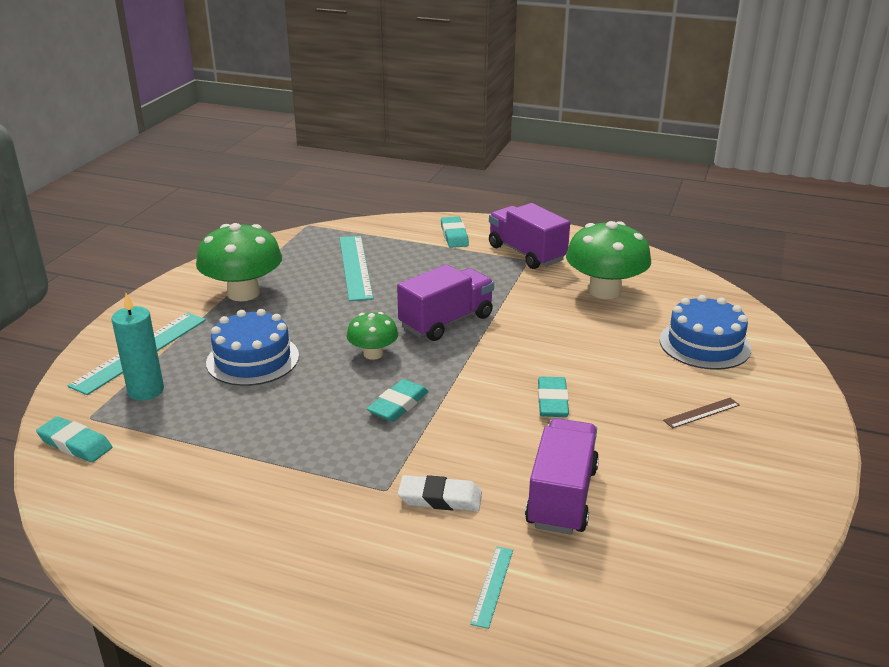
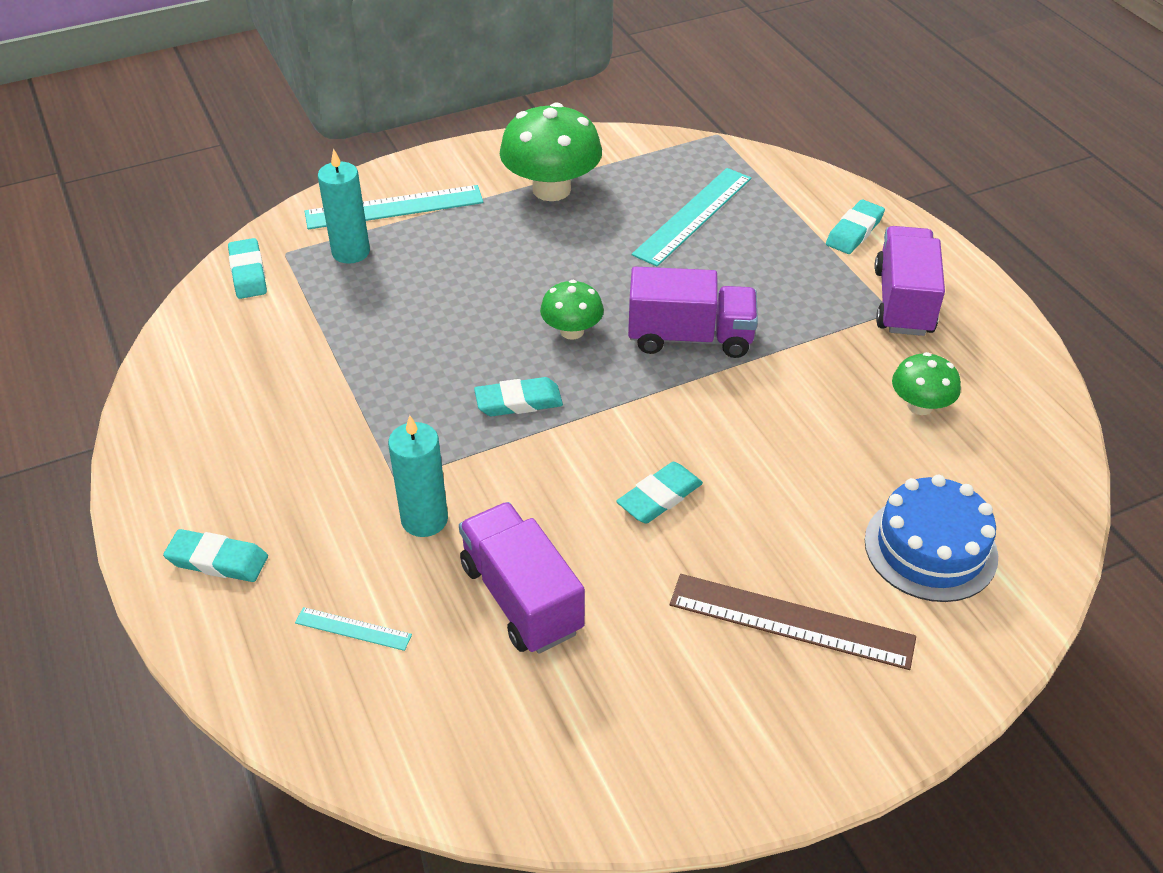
camera: 45 degrees right, 15 degrees up
blue cake [206,309,299,386] -> none
white eraser [398,475,482,511] -> turquoise candle [388,415,448,537]
turquoise ruler [470,546,513,629] -> turquoise ruler turned 45 degrees clockwise [295,607,412,651]
purple truck [525,418,599,535] -> purple truck turned 90 degrees counterclockwise [459,502,585,654]
green mushroom [566,221,651,299] -> green mushroom [892,352,961,415], size x0.55
brown ruler [663,398,740,428] -> brown ruler [670,574,916,670], size x2.06
none -> turquoise eraser [163,529,268,582]

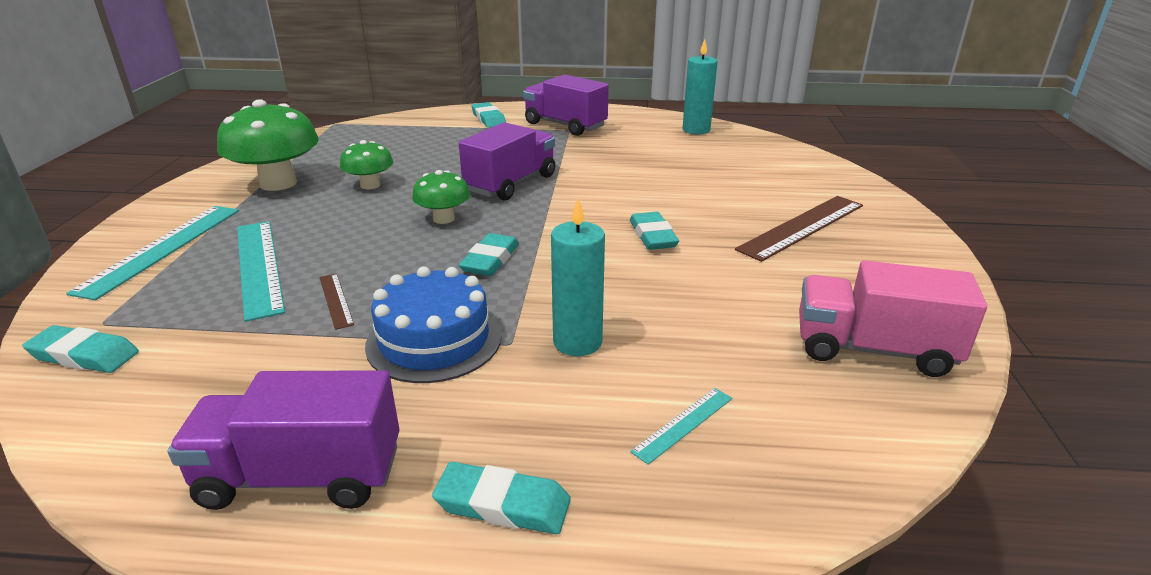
camera: 60 degrees left, 15 degrees down
turquoise eraser [163,529,268,582] -> turquoise eraser turned 60 degrees clockwise [432,462,571,534]
turquoise candle [318,148,370,264] -> turquoise candle moved to [683,39,717,134]
purple truck [459,502,585,654] -> purple truck moved to [168,370,399,510]
turquoise ruler [632,168,751,266] -> turquoise ruler moved to [237,221,285,322]
blue cake [865,475,998,602] -> blue cake moved to [365,266,502,383]
green mushroom [892,352,961,415] -> green mushroom moved to [340,140,393,189]
none -> brown ruler [319,273,354,330]
none -> pink truck [799,260,987,377]

